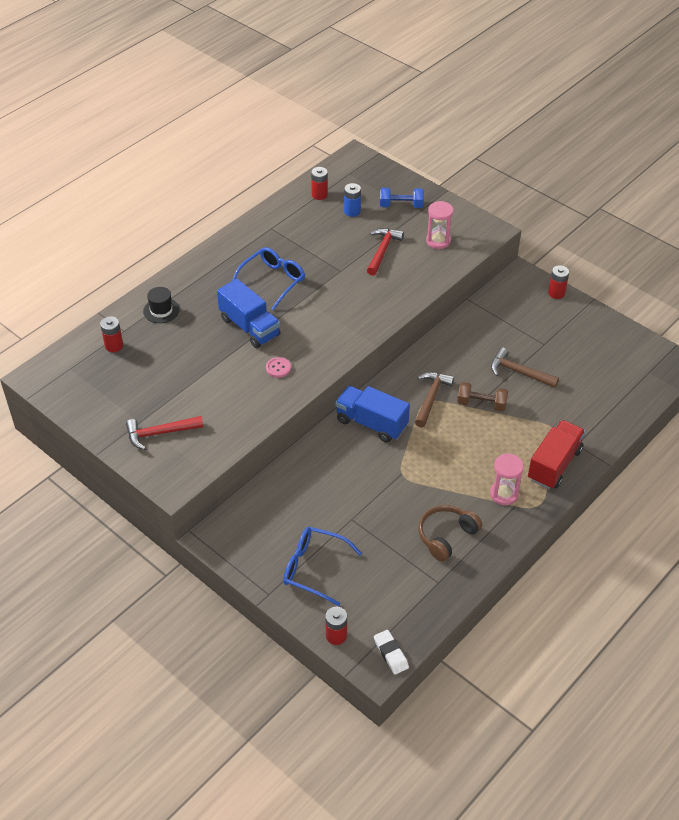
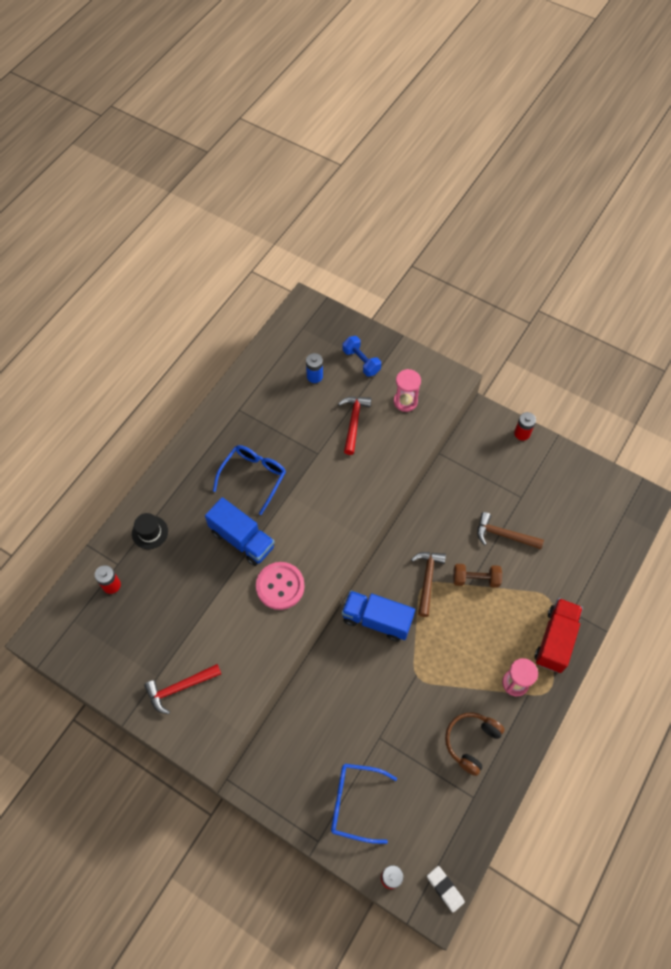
camera: 10 degrees left, 15 degrees up
pink button [266,357,291,378] -> pink button [256,562,305,610], size x1.95
red battery [311,167,328,200] -> none
blue dumbbell [380,188,424,208] -> blue dumbbell turned 60 degrees clockwise [343,336,381,377]

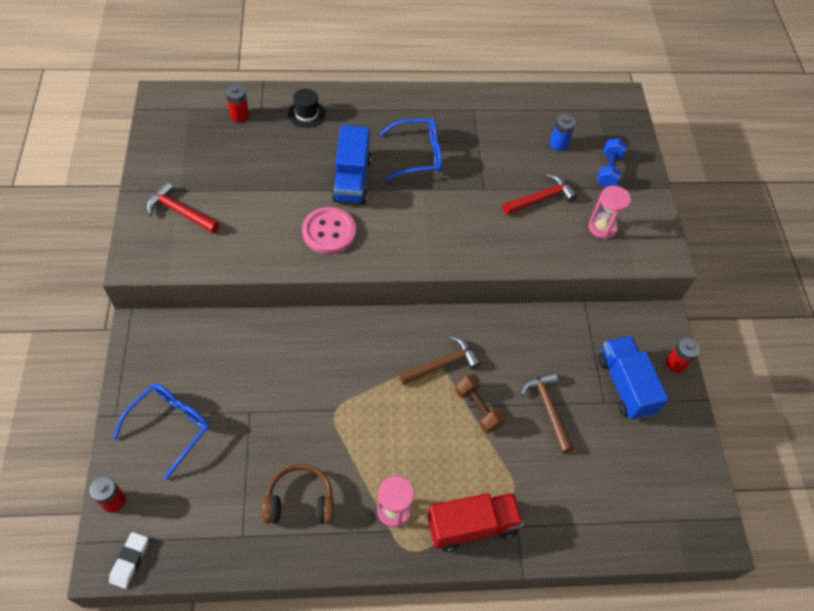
camera: 50 degrees right, 5 degrees down
blue glasses [331,764,397,844] -> blue glasses turned 60 degrees clockwise [113,384,210,480]
blue truck [342,590,415,641] -> blue truck moved to [598,336,669,420]

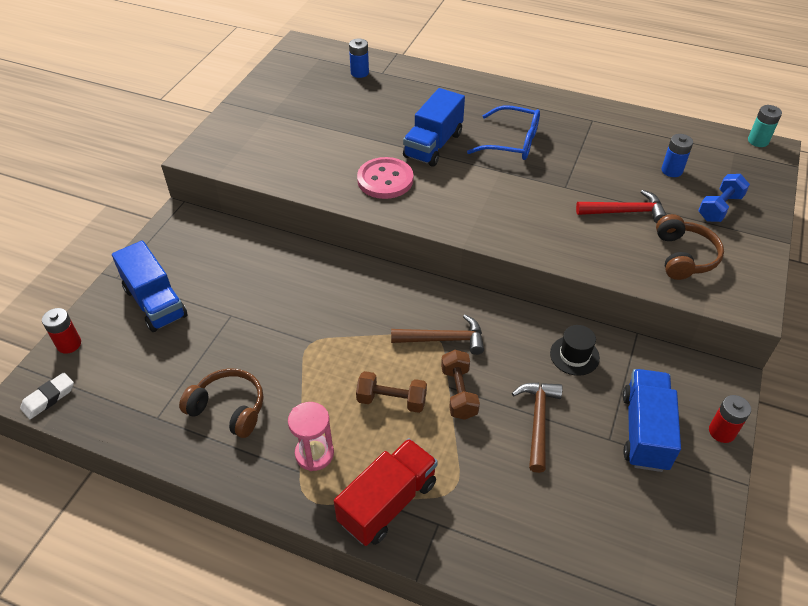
camera: 30 degrees right, 10 degrees down
blue glasses [113,384,210,480] -> blue truck [112,240,188,332]
red hammer [147,182,219,233] -> none
red battery [226,84,249,122] -> blue battery [349,38,369,78]
black hat [288,89,326,128] -> black hat moved to [550,325,600,376]
red truck [427,493,524,552] -> red truck turned 60 degrees counterclockwise [334,438,438,546]
pink hourglass [589,186,631,239] -> brown headphones [656,214,724,280]
none -> brown dumbbell [356,371,427,413]
none -> turquoise battery [748,105,782,147]

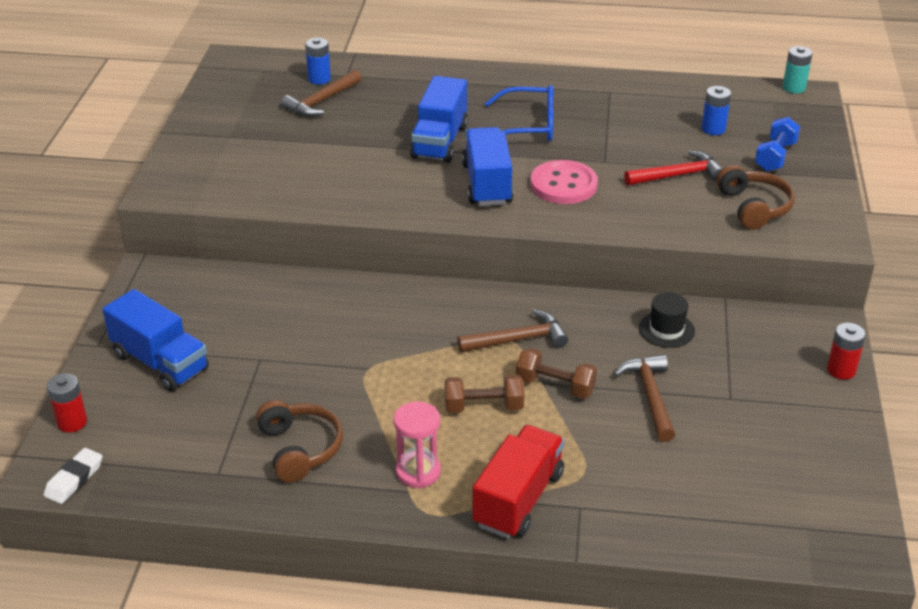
camera: 15 degrees left, 10 degrees down
brown headphones [179,368,263,438] -> brown headphones turned 60 degrees clockwise [256,400,343,483]
pink button [357,157,413,199] -> pink button moved to [530,160,598,204]
brown dumbbell [441,350,480,420] -> brown dumbbell turned 45 degrees counterclockwise [516,348,597,399]
blue truck [623,369,681,472] -> blue truck moved to [462,127,513,206]
none -> brown hammer [281,70,362,116]

